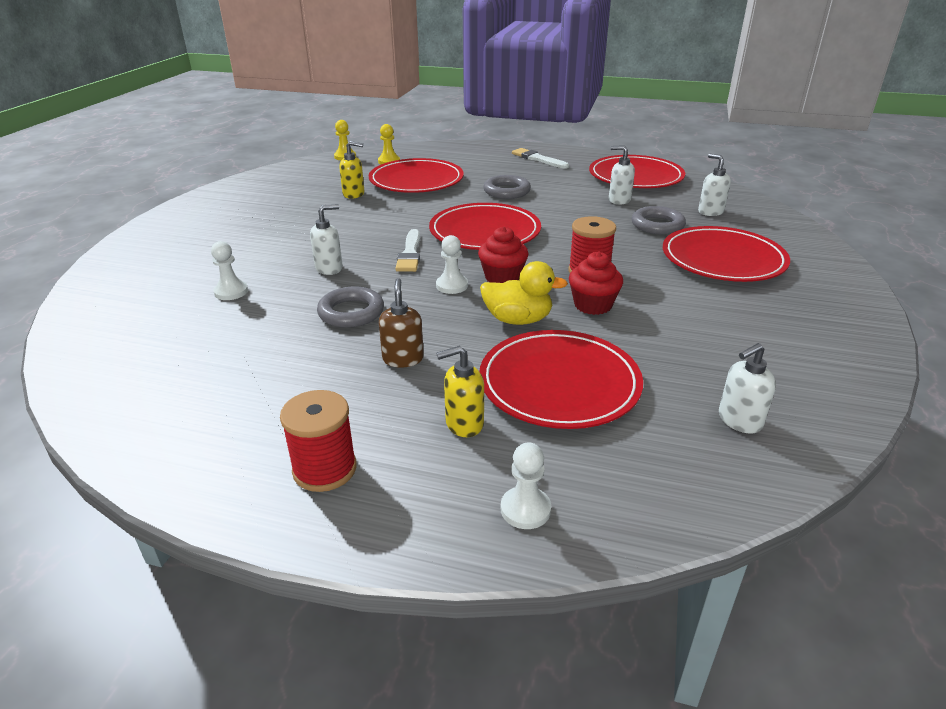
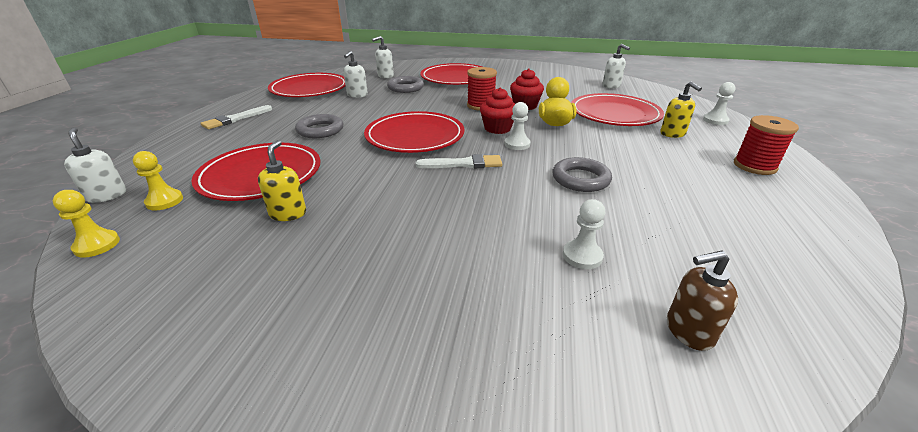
camera: 95 degrees left, 0 degrees up
white soap dispenser [310,204,343,275] -> white soap dispenser moved to [64,127,126,203]
brown soap dispenser [379,278,424,368] -> brown soap dispenser moved to [667,251,738,351]

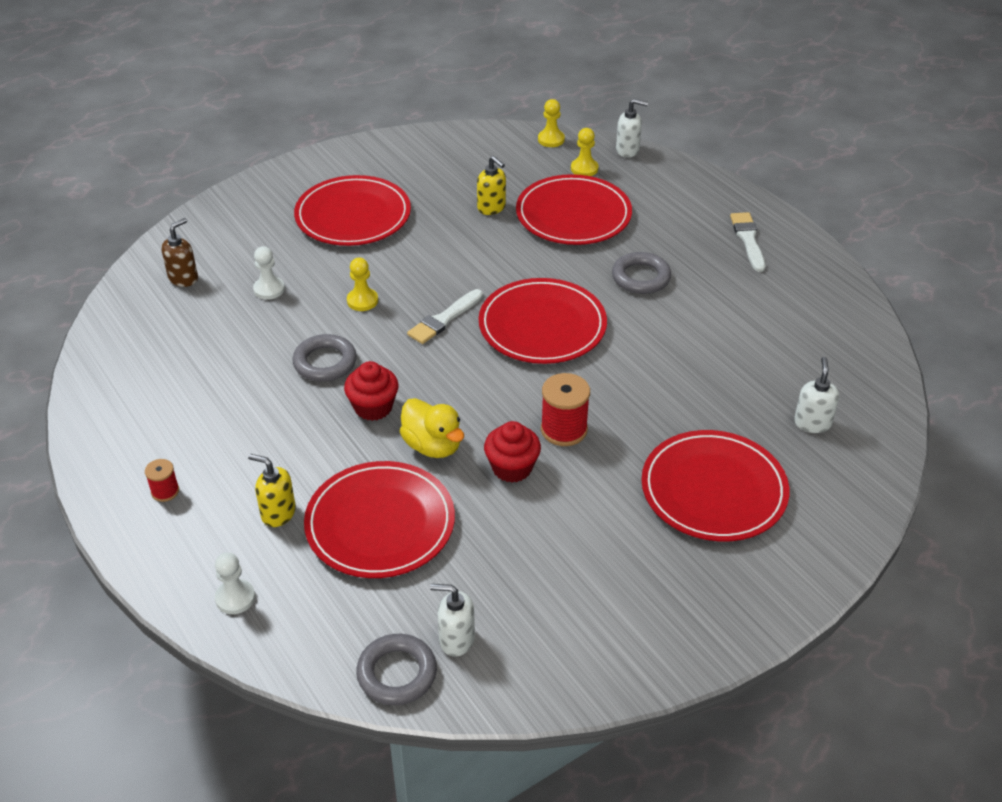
camera: 135 degrees right, 10 degrees up
red plate [268,73,346,97] -> red plate moved to [294,175,411,246]
white soap dispenser [343,51,368,98] -> none
grey ring [387,76,424,93] -> grey ring moved to [356,634,437,705]
red cupcake [480,88,515,134] -> red cupcake moved to [344,361,399,421]
white pawn [505,102,531,150] -> none
red spool [734,115,799,175] -> red spool [145,459,179,502], size x0.57
none -> yellow pawn [347,258,378,311]

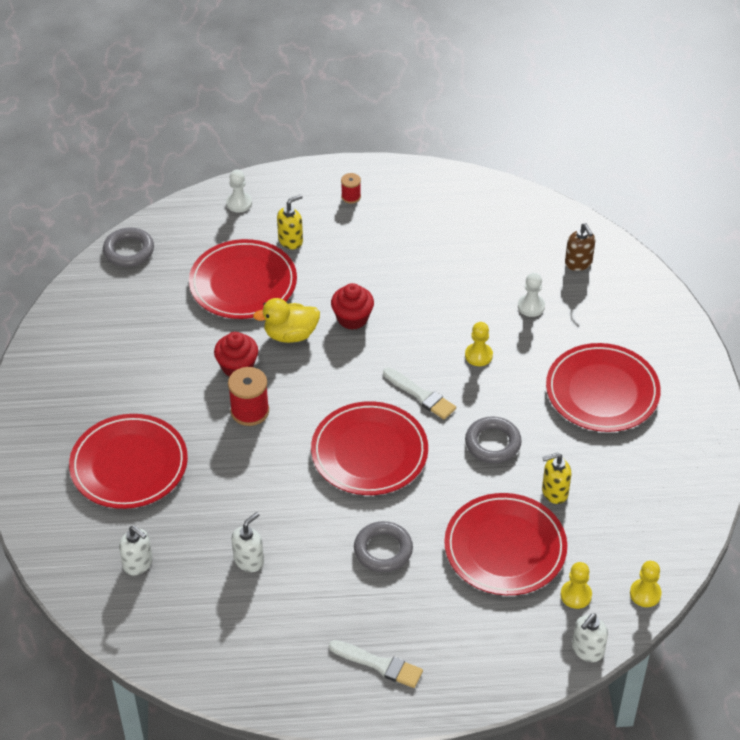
camera: 120 degrees right, 5 degrees up
grey ring [292,334,357,382] -> grey ring moved to [465,417,522,463]
white brush [407,289,483,344] -> white brush turned 150 degrees clockwise [383,367,456,419]
white soap dispenser [430,584,475,657] -> white soap dispenser moved to [232,512,264,572]

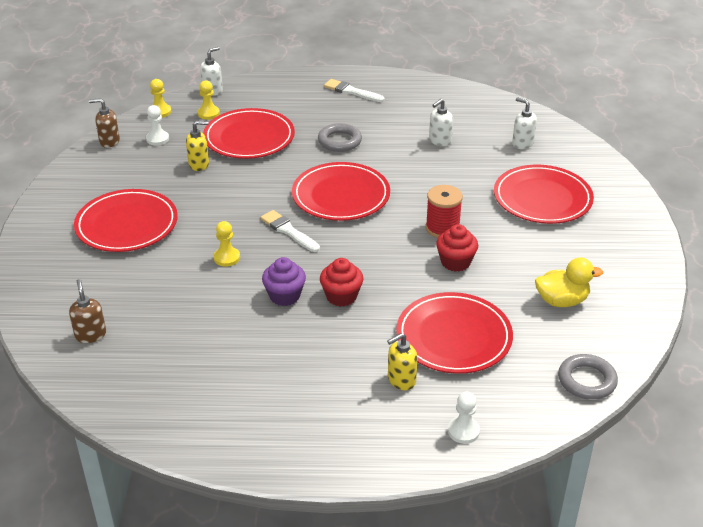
camera: 175 degrees left, 10 degrees down
yellow duck [253,298,320,343] -> yellow duck moved to [535,258,603,307]
red spool [341,173,361,204] -> none
grey ring [465,417,522,463] -> none
white pawn [518,273,545,317] -> white pawn moved to [146,105,169,146]
none -> brown soap dispenser [89,98,120,148]
none -> purple cupcake [262,257,306,306]

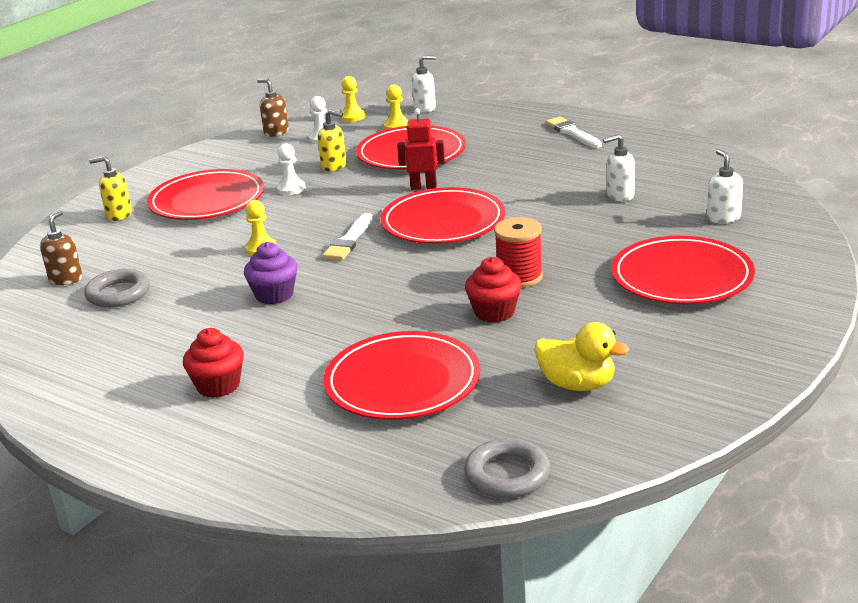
camera: 35 degrees right, 10 degrees down
white brush [260,210,320,252] -> white brush turned 150 degrees counterclockwise [323,213,373,260]
grey ring [318,123,362,152] -> grey ring moved to [84,269,150,308]
red cupcake [320,258,363,307] -> red cupcake moved to [183,328,244,398]
yellow soap dispenser [387,333,418,390] -> yellow soap dispenser moved to [89,156,132,221]
white pawn [448,392,480,444] -> white pawn moved to [277,143,306,195]
none -> red robot [397,108,445,190]

